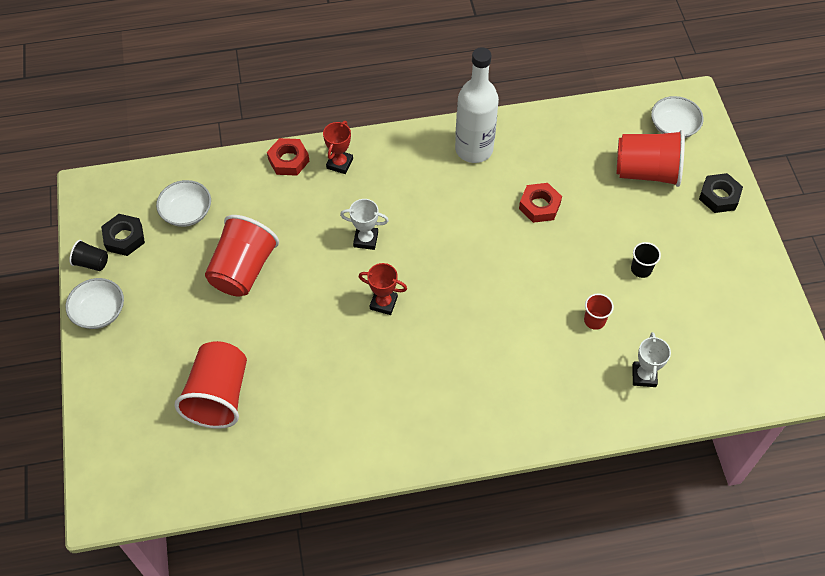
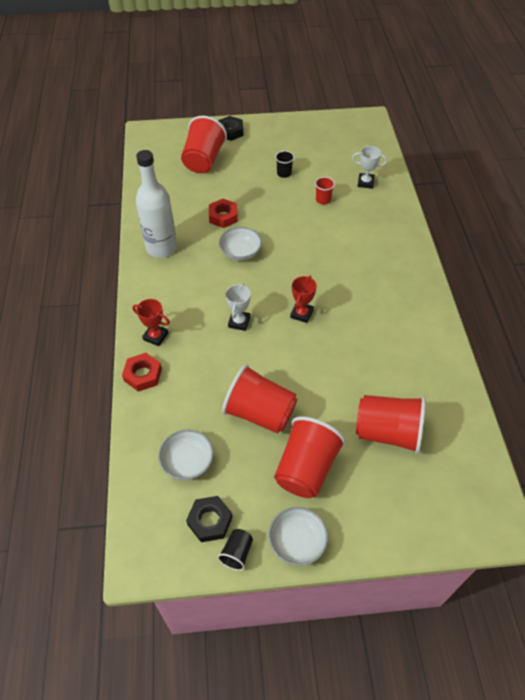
camera: 85 degrees left, 5 degrees down
white bowl [651,96,704,138] -> white bowl moved to [219,227,262,261]
none -> red cup [274,416,346,498]

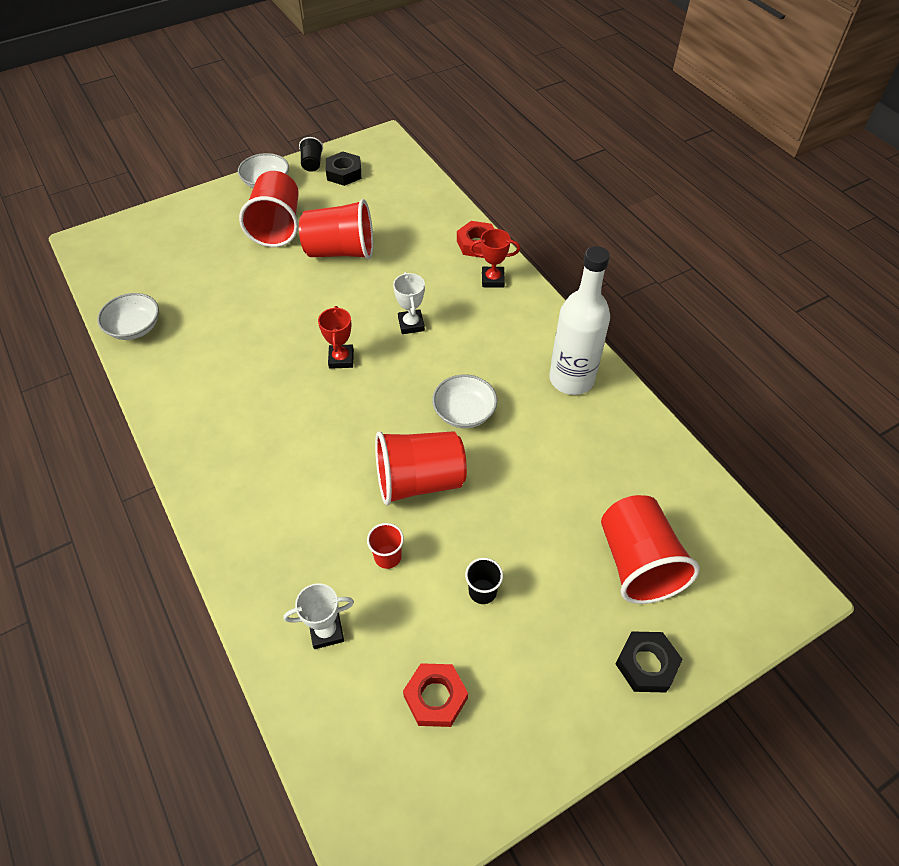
camera: 155 degrees right, 0 degrees up
white bowl [158,430,214,480] -> white bowl moved to [97,293,159,340]
red nut [209,198,238,228] -> red nut moved to [403,663,468,727]
red cup [356,395,426,454] -> red cup moved to [375,431,467,505]

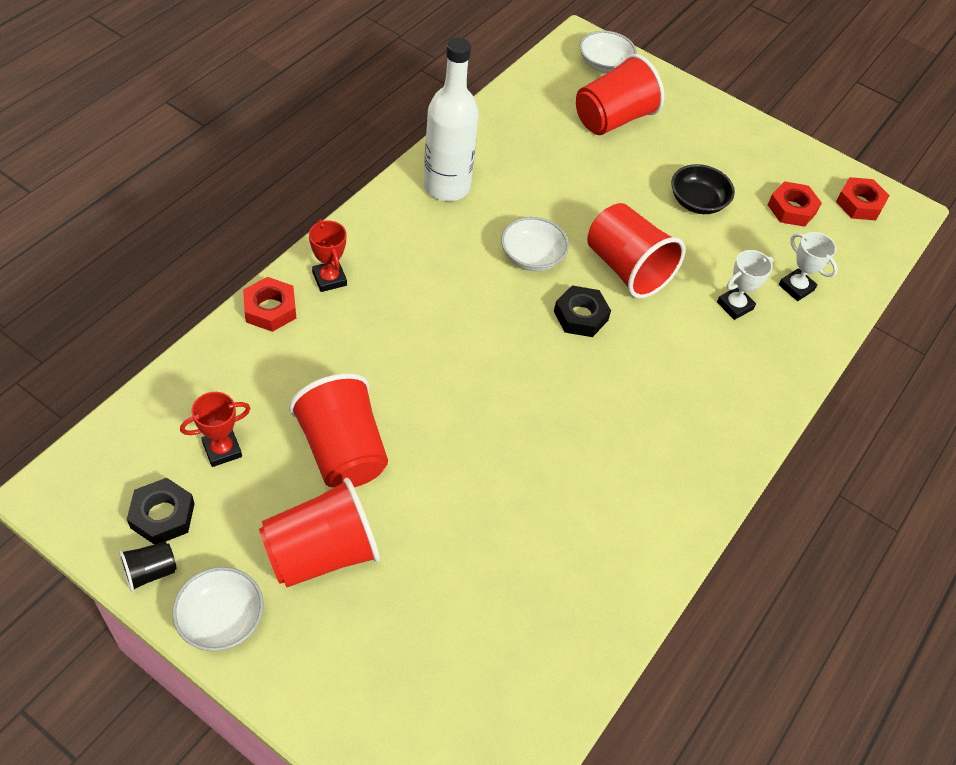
camera: 120 degrees left, 0 degrees up
white bowl [97,293,159,340] -> white bowl moved to [580,31,637,73]
red trophy [318,306,354,369] -> red trophy moved to [180,392,251,467]
red cup [367,523,404,569] -> none
white trophy [393,272,425,334] -> white trophy moved to [717,250,773,320]
black cup [465,558,503,604] -> black bowl [671,164,735,214]
black nut [616,631,683,692] -> black nut moved to [554,285,611,337]
none -> red nut [836,177,890,220]

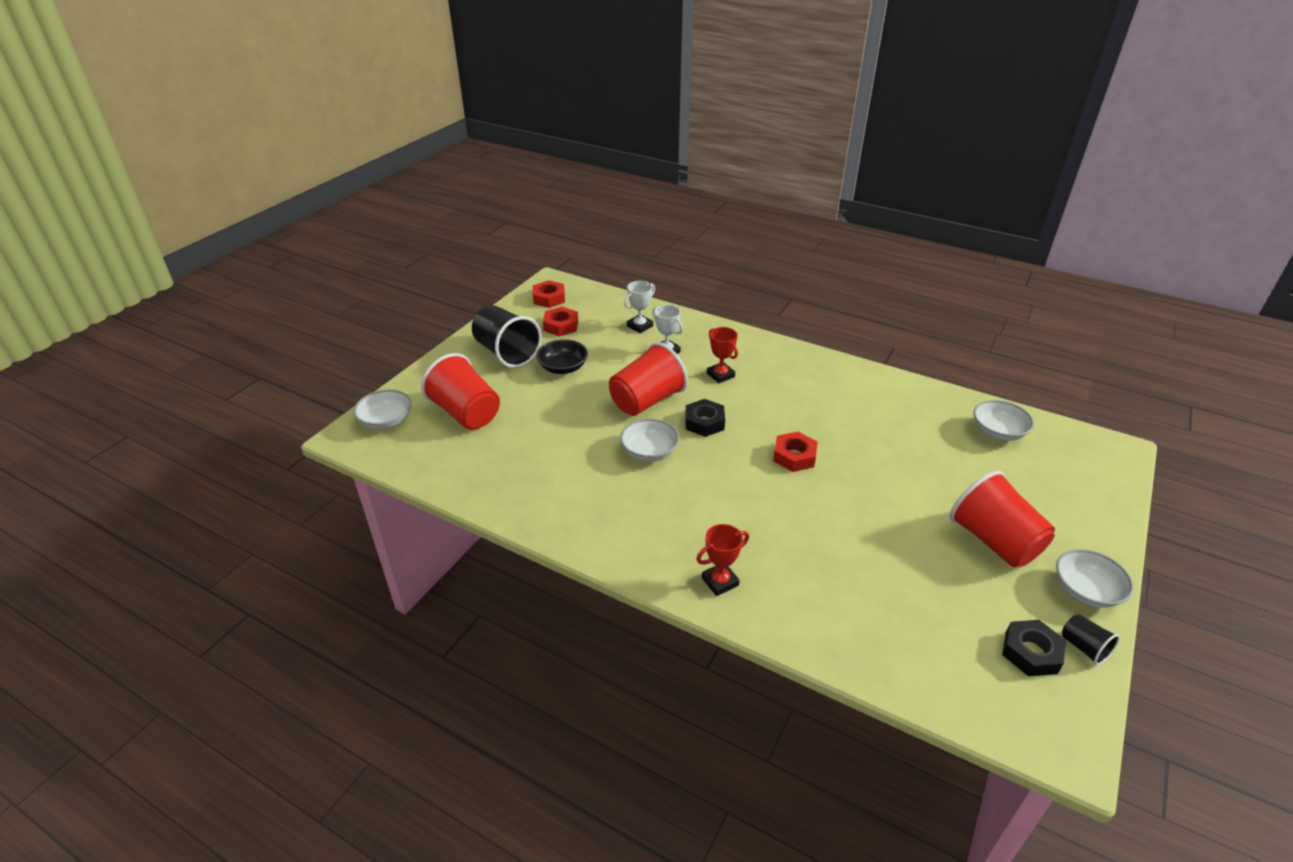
camera: 90 degrees left, 15 degrees down
red trophy [180,392,251,467] -> red trophy moved to [707,327,738,383]
red nut [243,277,296,332] -> red nut moved to [773,432,817,472]
red cup [289,373,388,488] -> none
white bottle [423,38,479,201] -> none
none -> black cup [472,305,542,368]
none -> white bowl [973,400,1034,441]

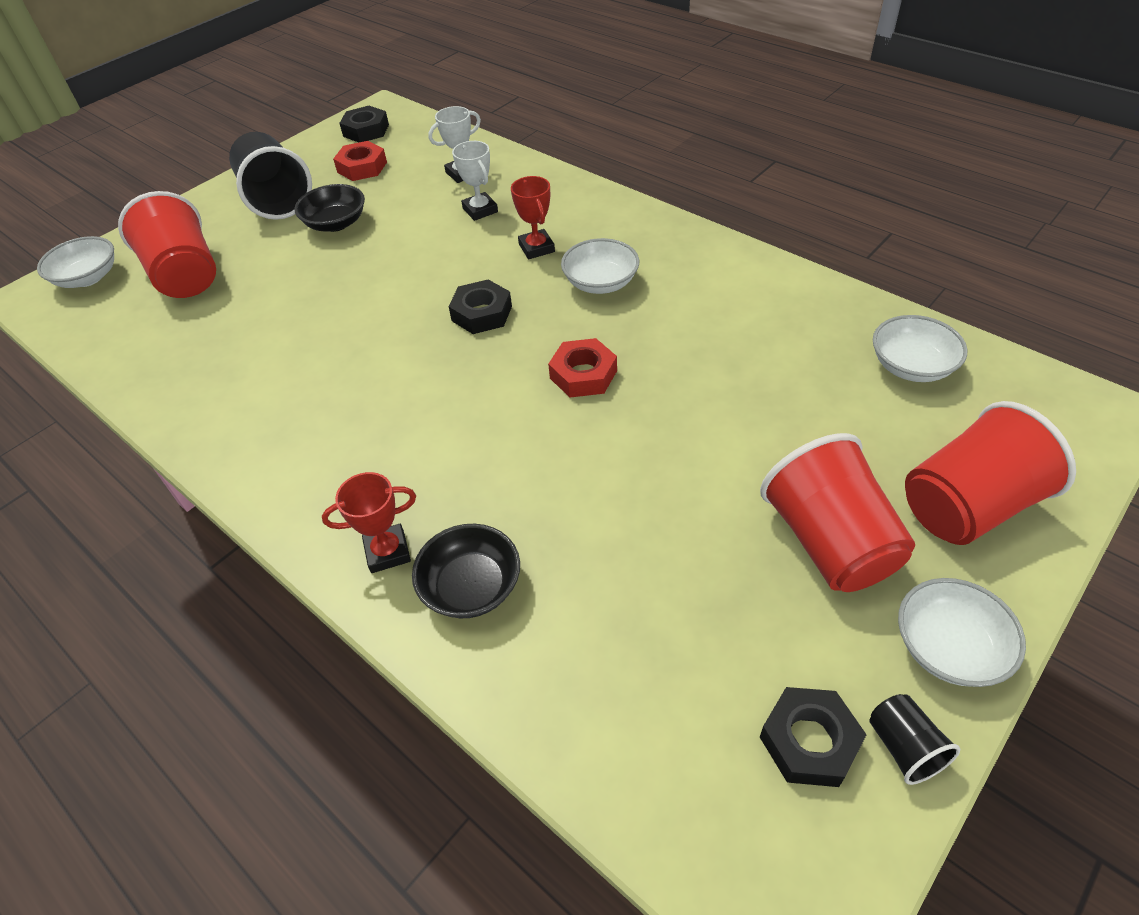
camera: 15 degrees right, 10 degrees up
red nut [533,280,565,308] -> black nut [339,106,389,142]
red cup [609,342,688,416] -> red cup moved to [905,401,1076,545]
white bowl [620,419,679,462] -> white bowl moved to [561,238,639,294]
none -> black bowl [412,524,520,618]

